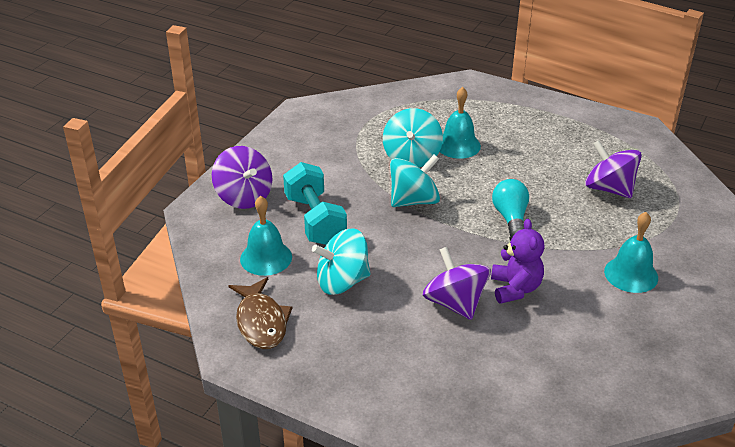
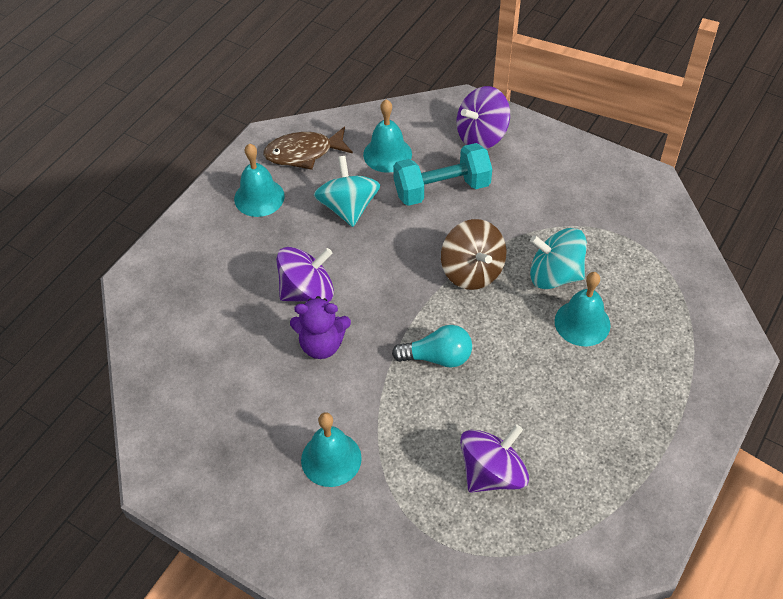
camera: 95 degrees right, 15 degrees up
turquoise spinning top [390,154,440,207] -> brown spinning top [441,219,507,290]
none -> turquoise bell [234,143,285,217]

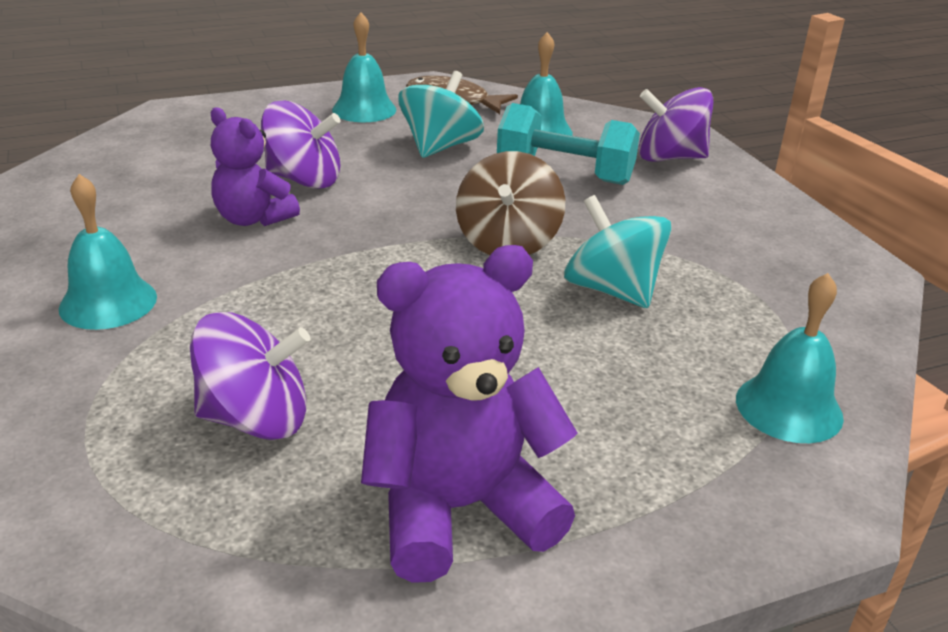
camera: 35 degrees right, 20 degrees down
turquoise light bulb [392,325,472,368] -> none
turquoise bell [555,272,611,346] -> turquoise bell moved to [736,273,844,443]
none -> purple teddy bear [361,245,577,583]

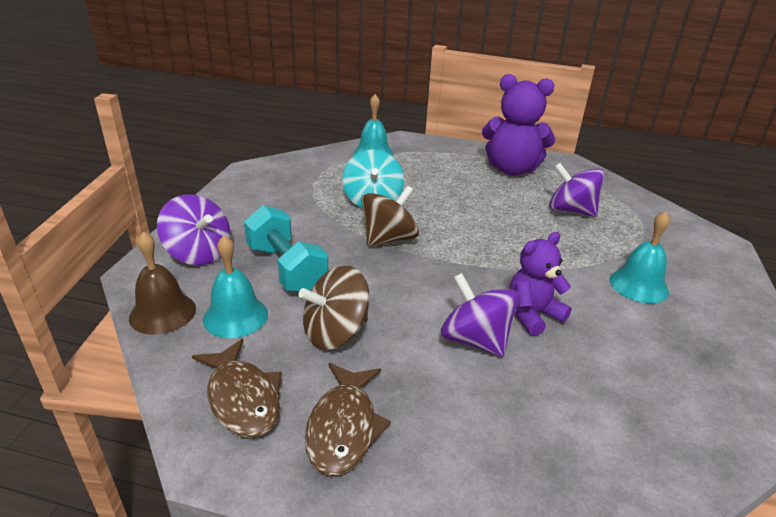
camera: 145 degrees left, 0 degrees up
purple teddy bear [211,108,300,226] -> purple teddy bear turned 105 degrees counterclockwise [509,232,572,336]
turquoise bell [332,12,396,122] -> brown fish [305,363,391,476]
turquoise spinning top [398,71,484,158] -> brown spinning top [299,266,369,350]
none -> brown bell [129,231,196,335]

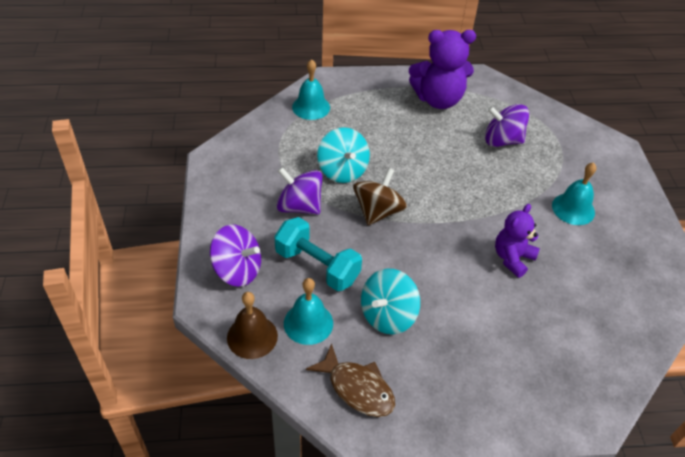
camera: 20 degrees left, 15 degrees up
brown spinning top [299,266,369,350] -> turquoise spinning top [361,269,420,334]
brown fish [305,363,391,476] -> none
purple spinning top [440,273,519,357] -> purple spinning top moved to [277,167,323,215]

